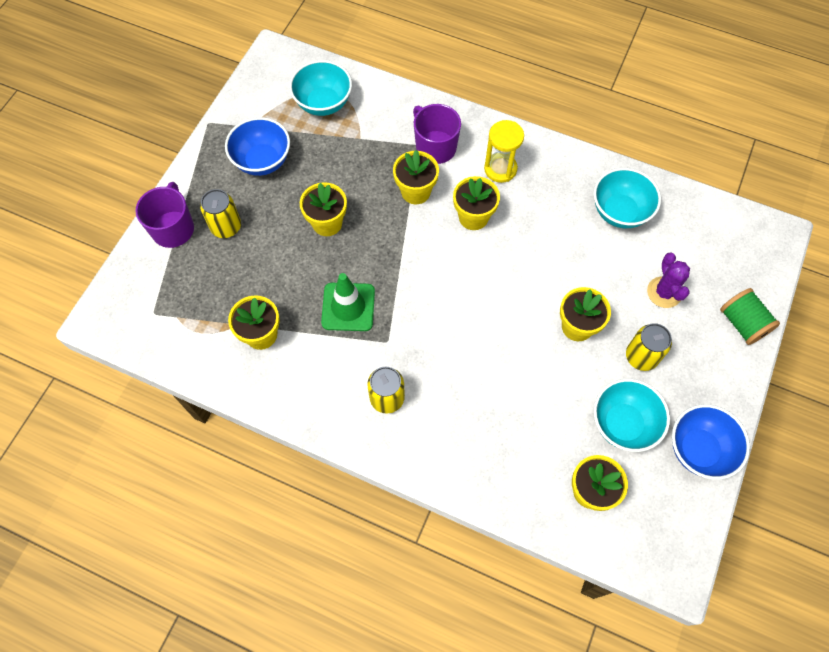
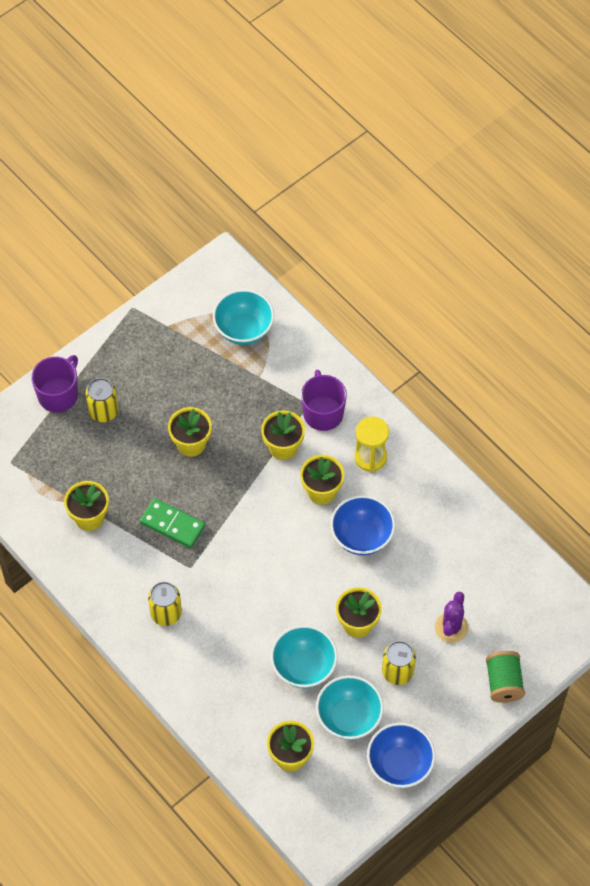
camera: 25 degrees right, 5 degrees down
blue bowl [225,117,290,176] -> blue bowl moved to [330,495,395,555]
green traffic cone [321,273,375,331] -> green domino [140,498,205,548]
turquoise bowl [594,168,661,228] -> turquoise bowl moved to [271,625,338,688]

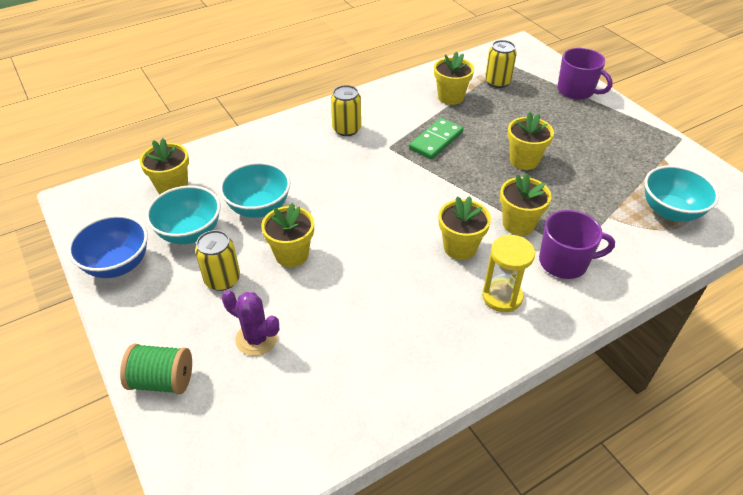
camera: 100 degrees right, 15 degrees down
yellow can [86,378,118,422] -> yellow can moved to [485,40,517,88]
blue bowl [330,495,395,555] -> none

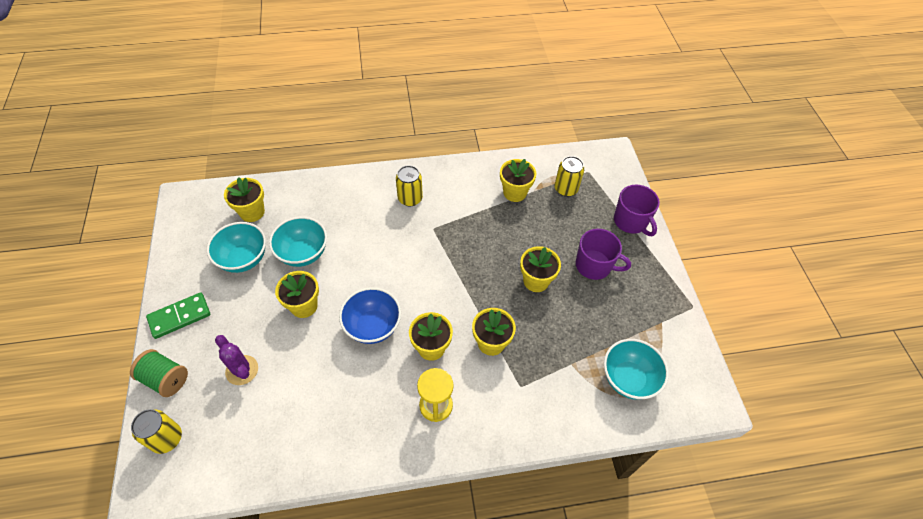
camera: 20 degrees right, 10 degrees up
blue bowl [68,215,148,278] -> blue bowl moved to [339,287,401,344]
yellow can [195,230,240,291] -> yellow can moved to [131,409,182,454]
green domino [409,118,463,160] -> green domino moved to [146,292,210,339]
purple mug [539,210,615,279] -> purple mug moved to [576,229,631,280]

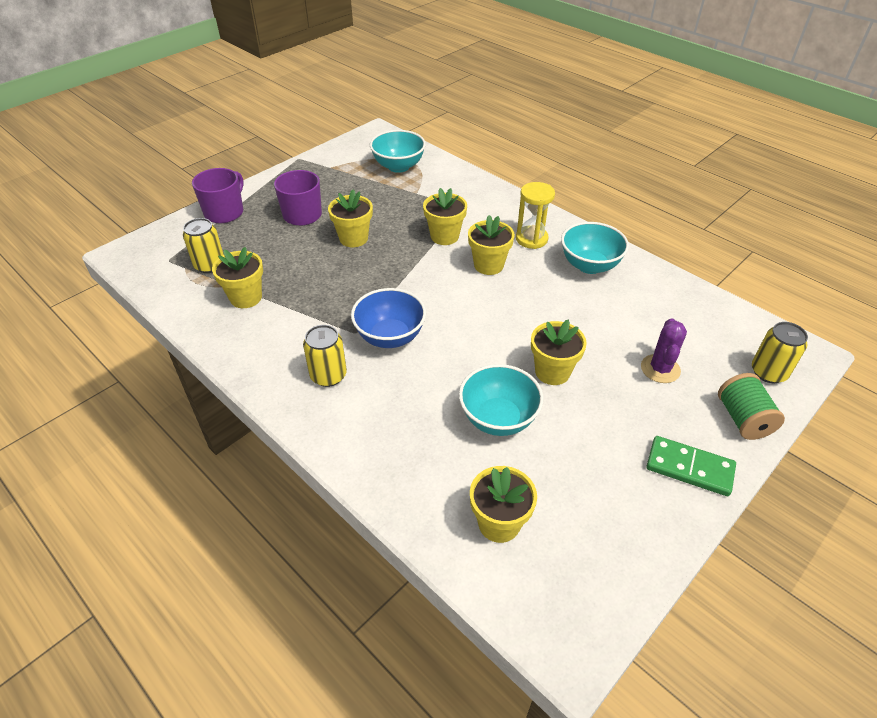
camera: 125 degrees left, 10 degrees down
turquoise bowl [207,222,266,273] -> turquoise bowl moved to [561,222,629,274]
blue bowl [339,287,401,344] -> blue bowl moved to [351,288,426,348]

